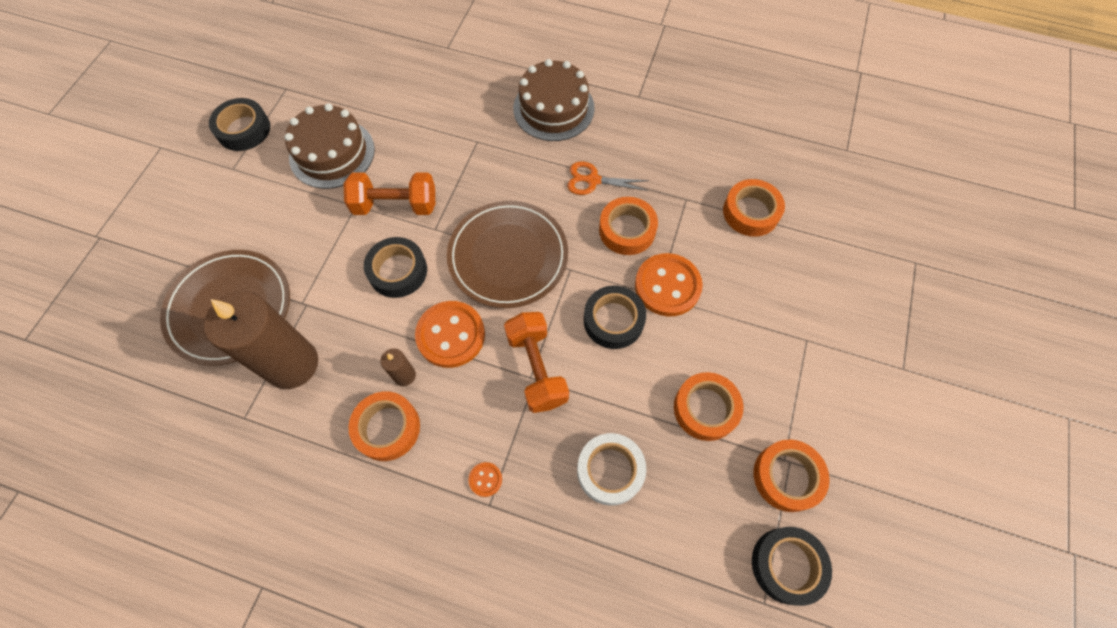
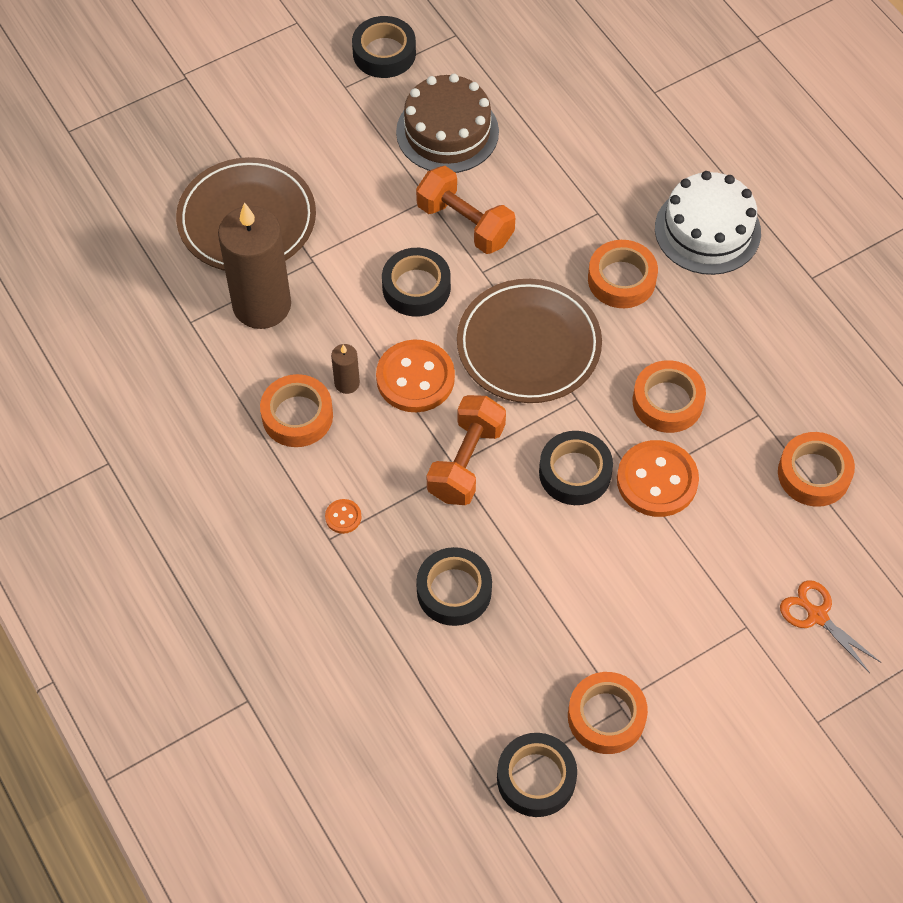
camera: 40 degrees right, 5 degrees down
brown cake [513,59,595,141] -> white cake [655,171,761,275]
orange scissors [567,161,649,195] -> orange scissors moved to [780,580,882,673]
white tape [577,433,647,505] -> black tape [416,547,492,626]
orange tape [674,372,744,441] -> orange tape moved to [588,240,658,308]

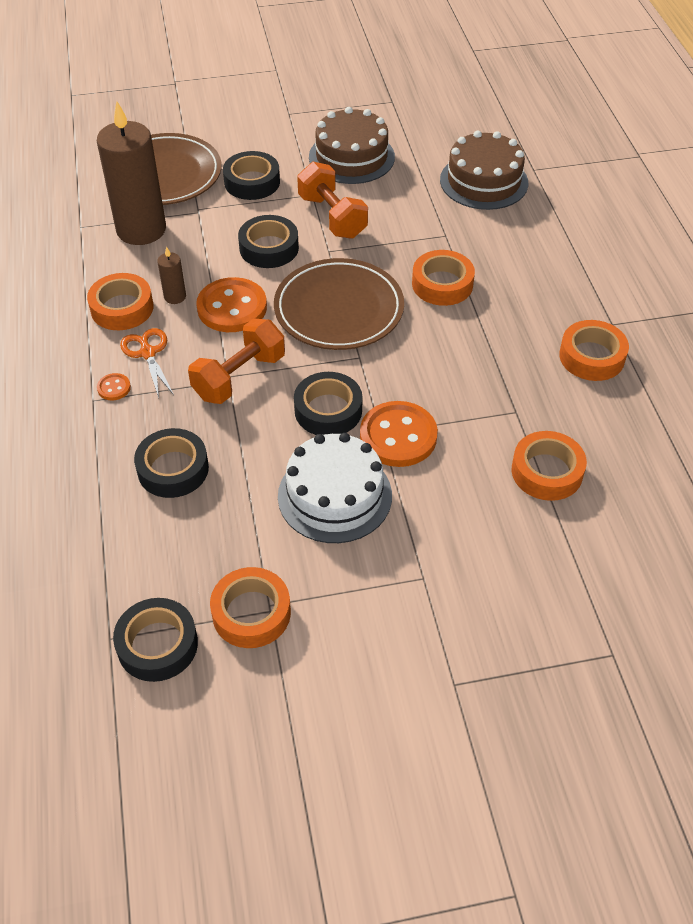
camera: 20 degrees right, 10 degrees down
black tape [352,16,416,78] -> black tape moved to [223,151,280,200]
orange tape [632,360,706,433] -> orange tape moved to [559,320,629,381]
white cake [655,171,761,275] -> white cake moved to [278,433,392,543]
orange scissors [780,580,882,673] -> orange scissors moved to [120,328,174,398]
none -> brown cake [440,131,528,210]

